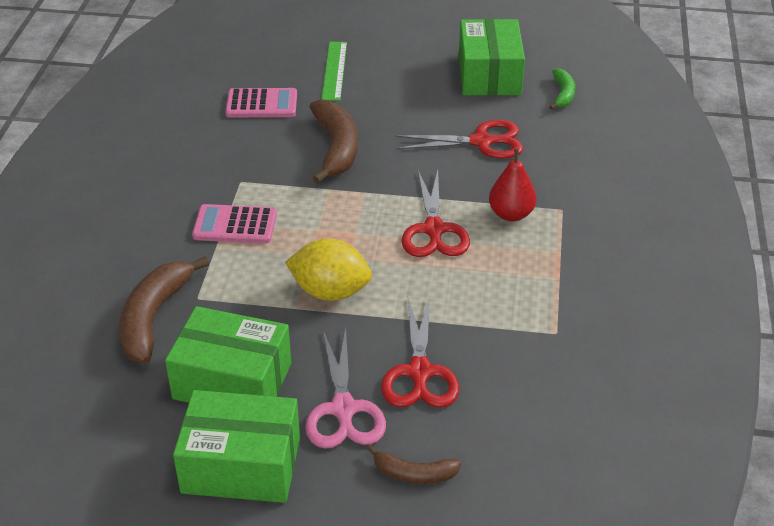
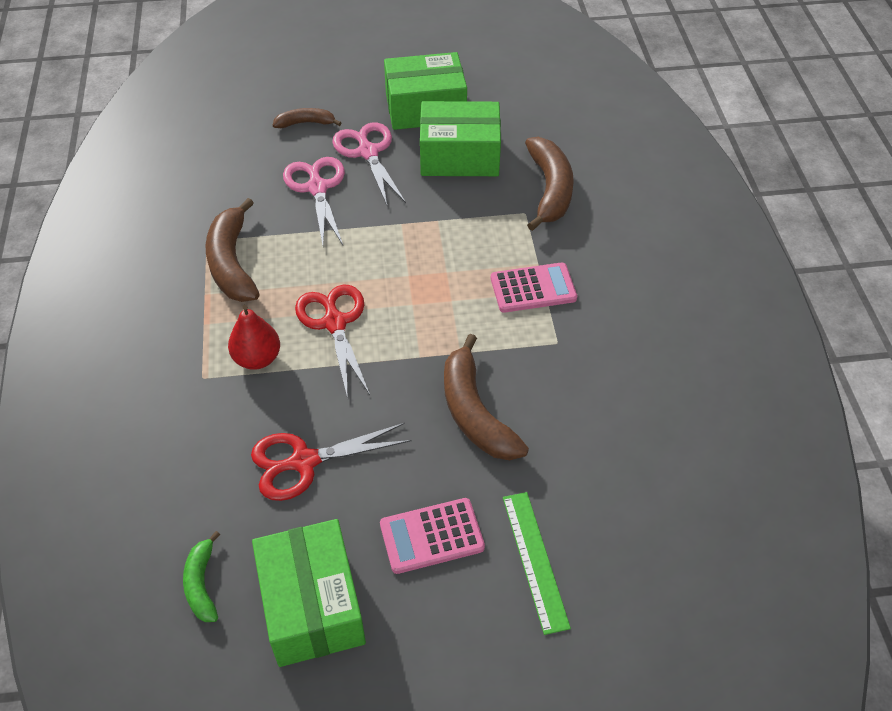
camera: 165 degrees right, 10 degrees up
pink calculator [225,88,297,117] -> pink calculator moved to [380,498,485,574]
yellow lemon [285,239,372,301] -> none
red scissors [381,296,459,408] -> pink scissors [283,157,345,245]
none -> brown banana [205,198,260,302]

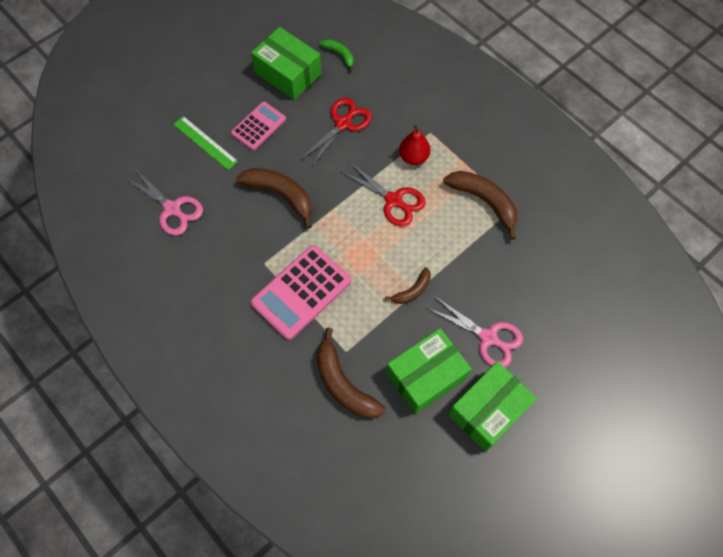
camera: 145 degrees right, 15 degrees up
brown banana [273,108,341,128] -> brown banana moved to [385,267,431,304]
pink scissors [283,157,345,245] -> pink scissors moved to [124,168,203,236]
pink calculator [491,263,577,313] -> pink calculator [250,245,351,340], size x1.62

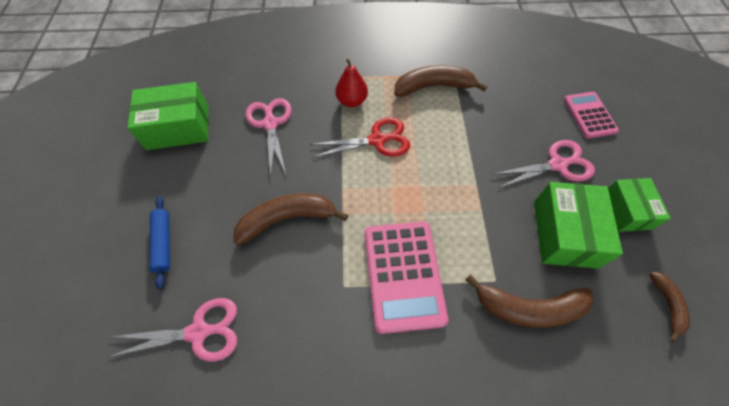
camera: 50 degrees left, 5 degrees down
green ruler [173,116,238,170] -> blue rolling pin [149,197,170,289]
pink calculator [231,102,286,151] -> pink calculator moved to [564,92,619,138]
red scissors [301,98,372,168] -> pink scissors [246,98,292,178]
green banana [320,39,354,72] -> none
brown banana [385,267,431,304] -> brown banana moved to [649,272,690,342]
green box [448,361,537,452] -> green box [608,178,671,232], size x0.66

